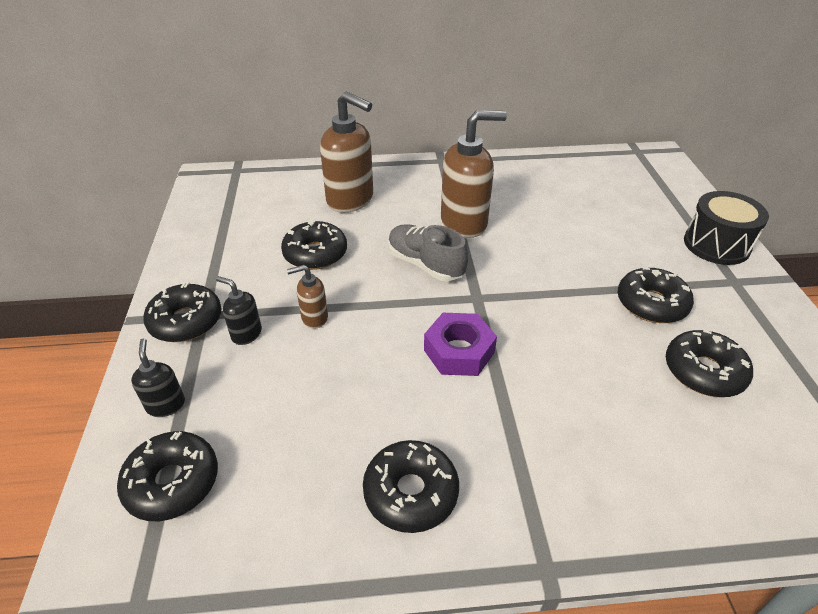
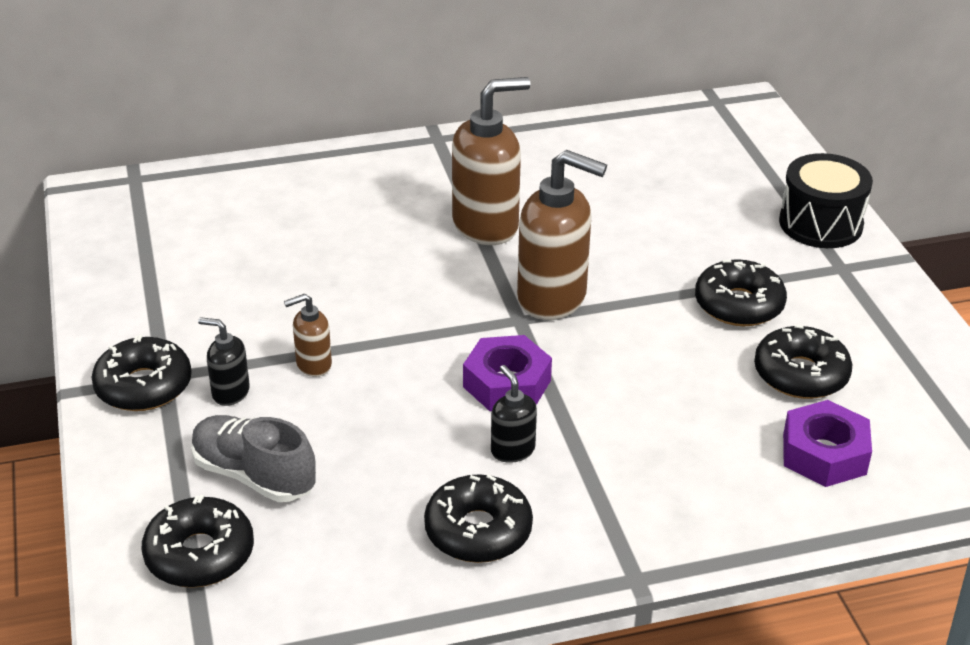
camera: 10 degrees left, 5 degrees down
black soap dispenser [131,339,185,417] -> black soap dispenser moved to [491,365,537,463]
black donut [281,220,347,270] -> none
brown soap dispenser [320,91,373,213] -> brown soap dispenser moved to [517,150,607,320]
grey shoe [388,224,468,281] -> grey shoe moved to [191,415,316,502]
none -> purple nut [783,400,872,487]

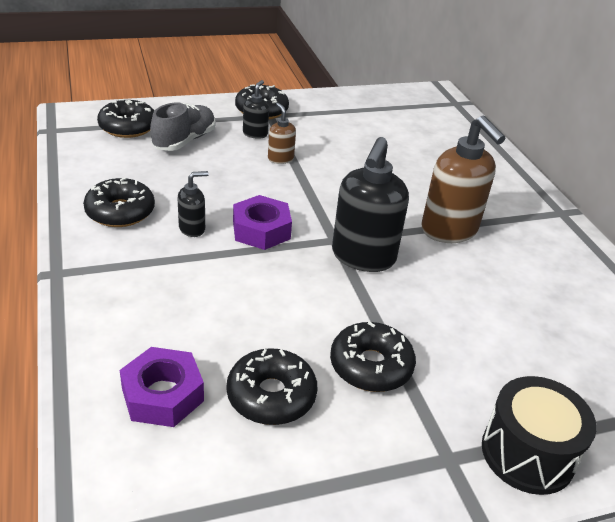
camera: 85 degrees right, 0 degrees up
brown soap dispenser [517,150,607,320] -> black soap dispenser [332,137,409,272]

